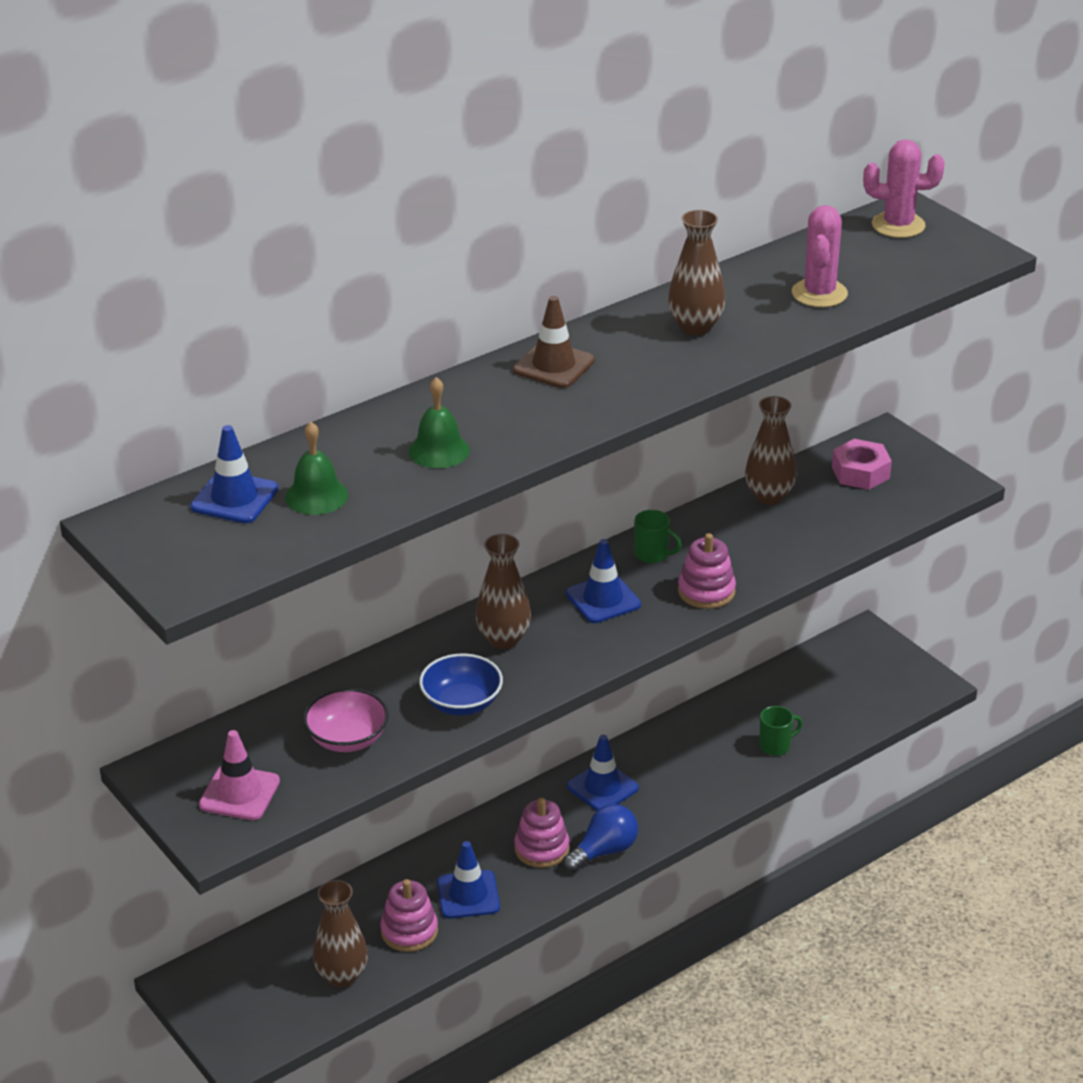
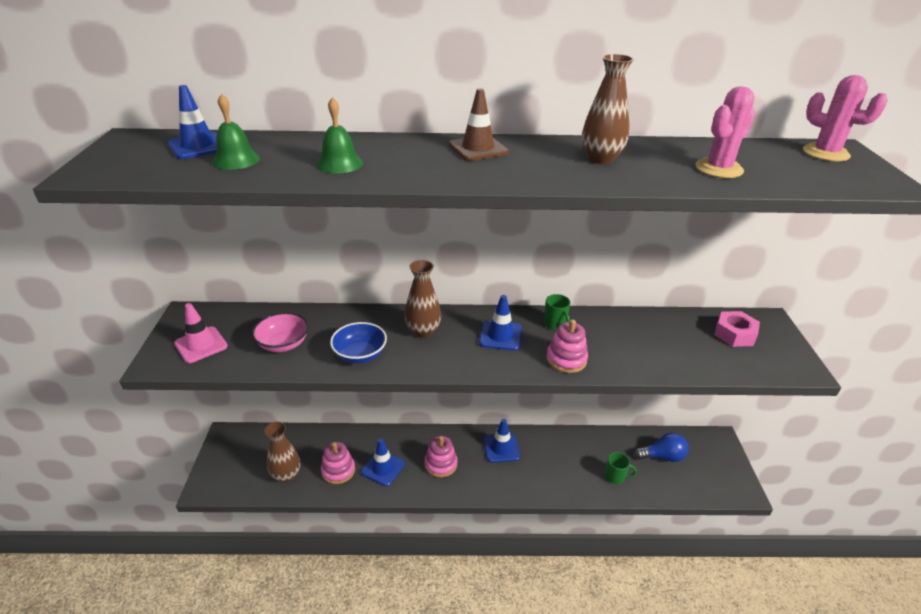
camera: 35 degrees right, 0 degrees up
blue light bulb [563,804,638,872] -> blue light bulb moved to [634,432,689,462]
brown vase [745,396,797,505] -> none

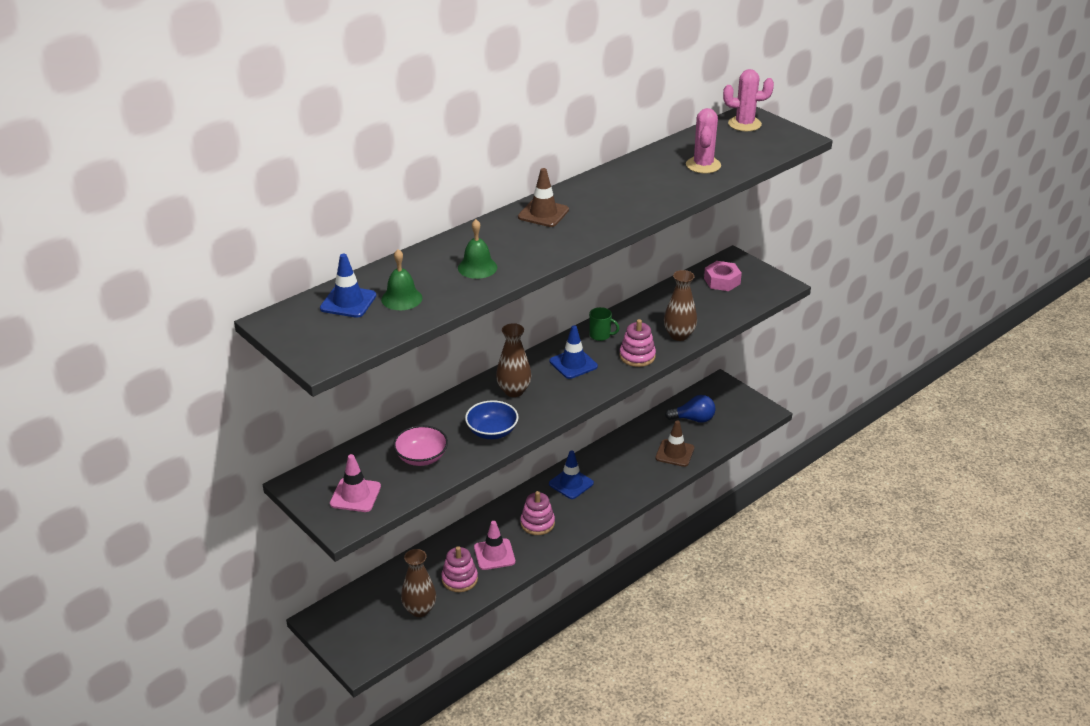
camera: 40 degrees left, 0 degrees up
blue traffic cone [361,439,405,486] -> pink traffic cone [474,521,515,570]
brown vase [582,54,634,164] -> brown vase moved to [664,270,697,341]
green mug [605,452,637,484] -> brown traffic cone [655,421,694,467]
blue light bulb [634,432,689,462] -> blue light bulb turned 45 degrees clockwise [665,395,715,423]

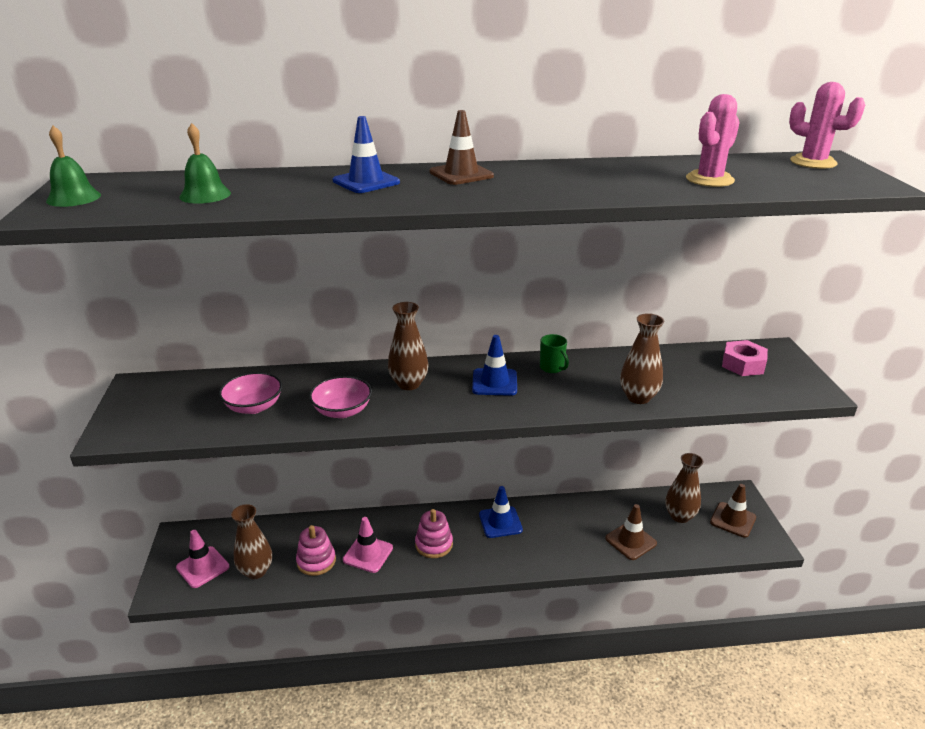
camera: 35 degrees right, 5 degrees down
blue traffic cone [320,254,376,318] -> blue traffic cone moved to [333,116,400,193]
pink traffic cone [330,454,381,512] -> pink traffic cone moved to [176,530,229,588]
green bell [458,219,497,279] -> green bell moved to [46,126,101,207]
blue bowl [465,400,519,439] -> pink bowl [309,376,372,418]
pink stacking toy [620,319,656,367] -> none
blue light bulb [665,395,715,423] -> brown vase [665,453,704,523]
none -> brown traffic cone [710,484,756,538]

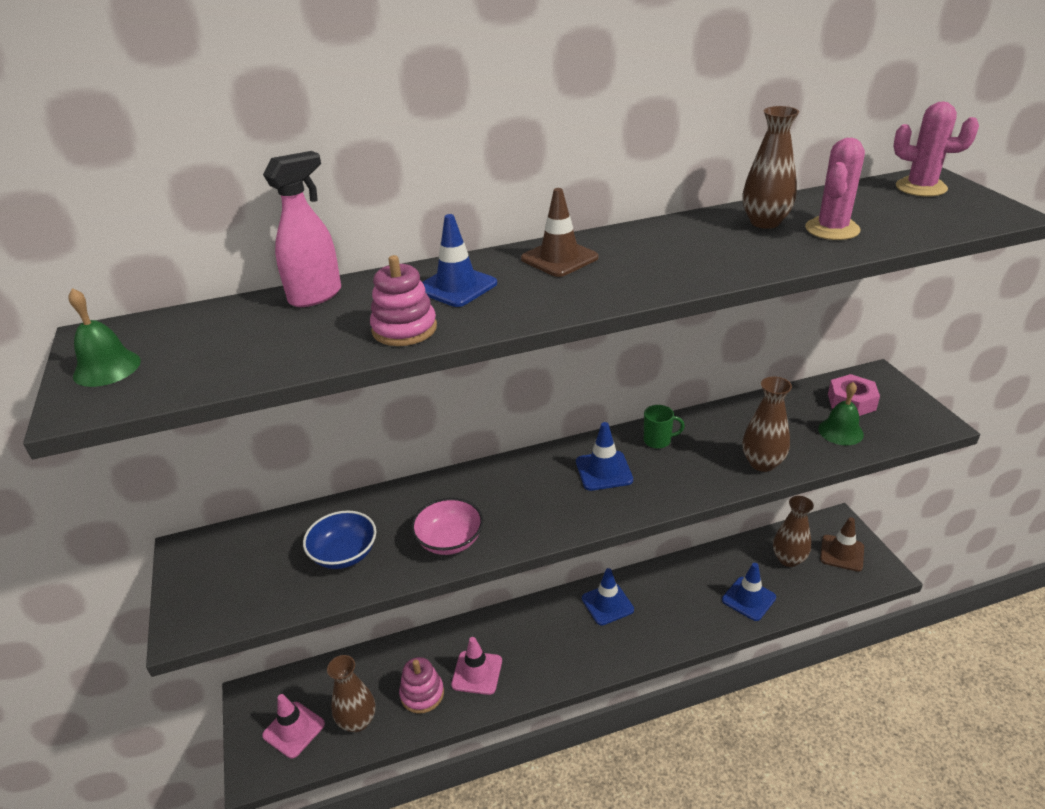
camera: 10 degrees left, 5 degrees up
green bell [179,123,231,204] -> green bell moved to [818,382,864,445]
pink bowl [219,372,282,414] -> blue bowl [303,511,376,569]
brown vase [388,302,429,390] -> brown vase moved to [742,106,799,229]
pink stacking toy [415,509,453,558] -> pink stacking toy moved to [370,255,437,346]
green mug [540,334,569,373] -> green mug turned 45 degrees counterclockwise [644,405,685,449]
brown traffic cone [605,504,657,560] -> blue traffic cone [722,563,776,621]
none -> pink spray bottle [263,151,341,307]

